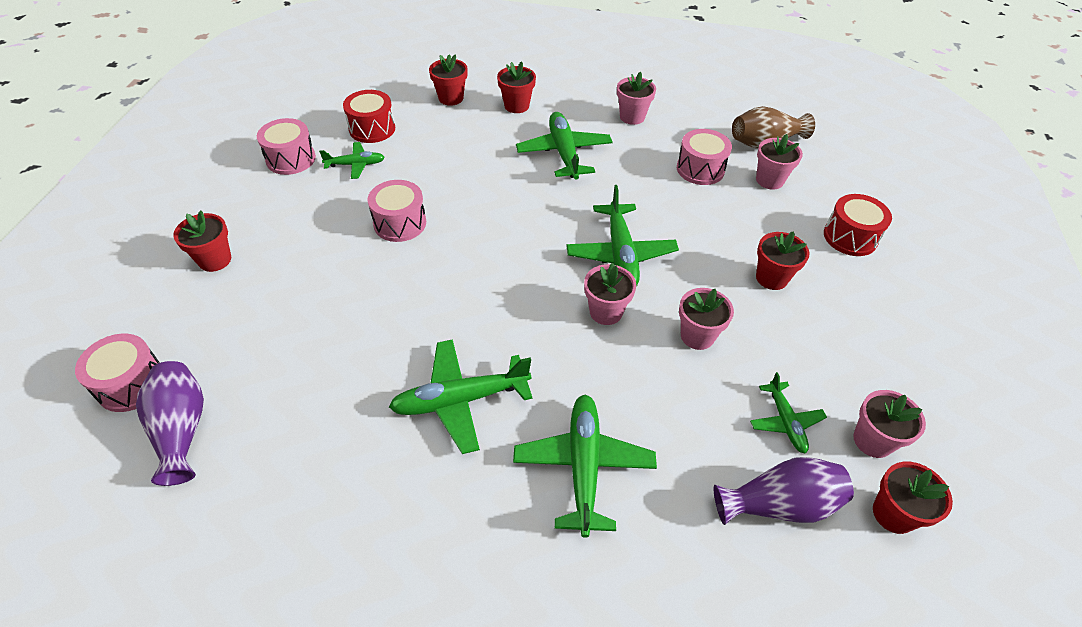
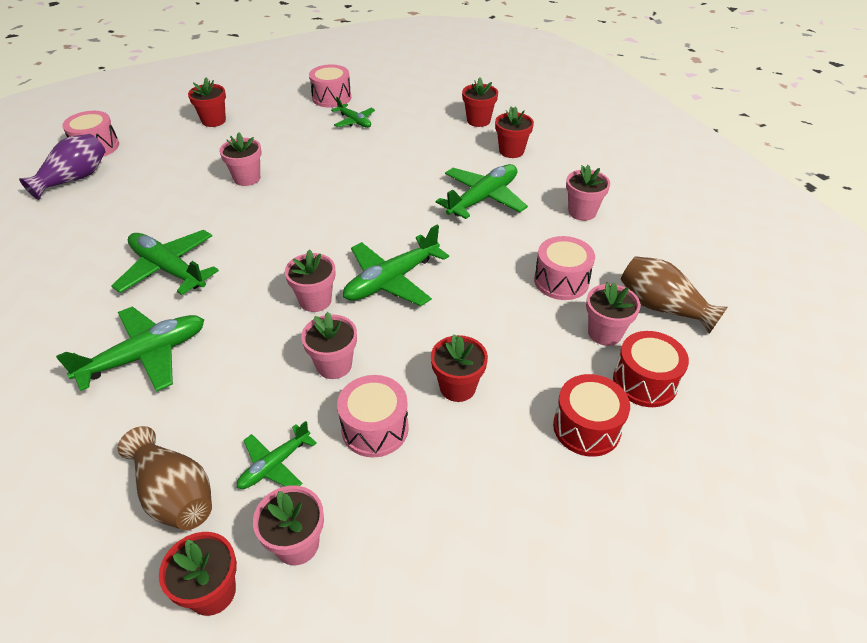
camera: 55 degrees right, 5 degrees down
red drum [343,90,395,143] -> red drum moved to [613,331,689,407]
pink drum [367,180,426,242] -> pink drum moved to [337,375,409,457]
purple vase [714,457,854,525] -> brown vase [118,426,212,530]
none -> pink flower pot [219,132,262,186]

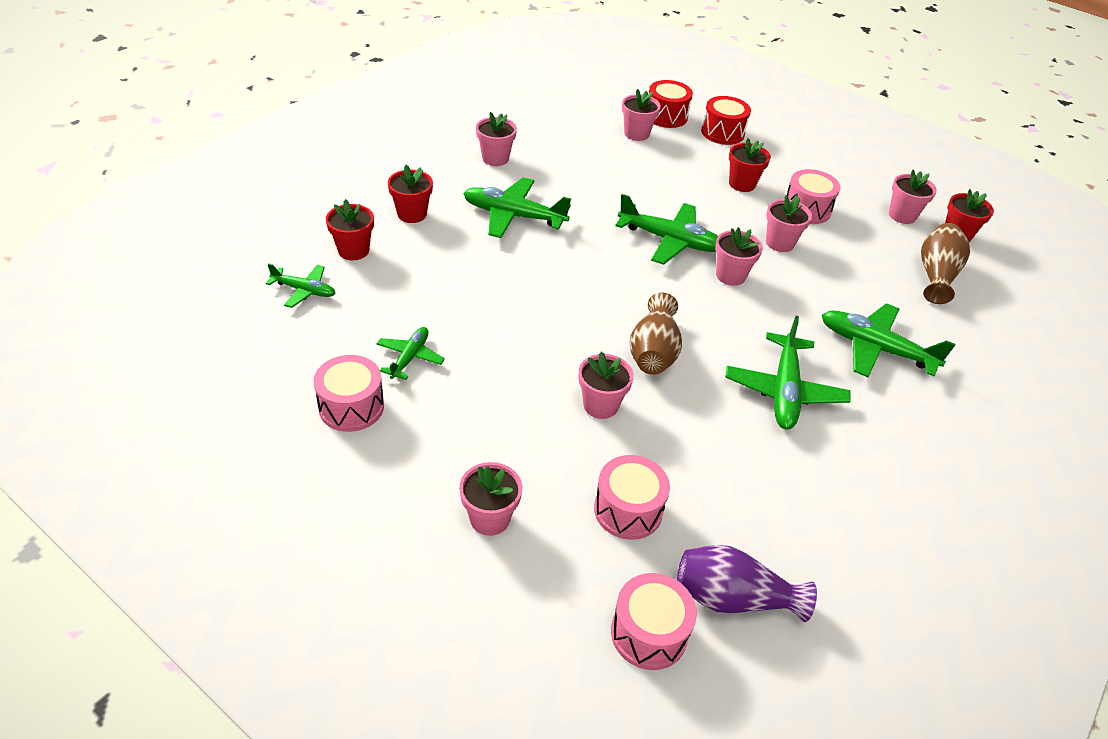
camera: 120 degrees left, 0 degrees up
red flower pot [188,78,226,127] -> pink flower pot [459,462,522,536]
green plane [237,421,317,489] -> green plane moved to [266,263,335,308]
pink drum [534,236,595,300] -> pink drum moved to [594,455,670,540]
brown vase [621,256,728,334] -> brown vase moved to [630,293,682,375]

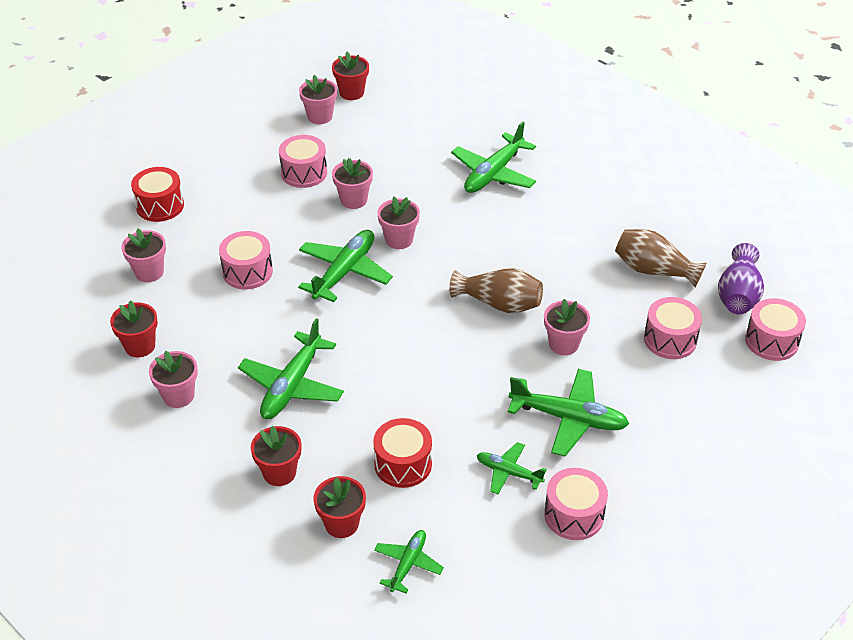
camera: 80 degrees left, 0 degrees up
pink flower pot [459,462,522,536] -> none
red drum [649,80,693,128] -> red drum moved to [373,418,432,488]
green plane [725,316,851,430] -> green plane moved to [508,369,629,456]
red flower pot [729,138,771,192] -> red flower pot moved to [110,300,158,357]
brown vase [921,223,970,304] -> brown vase moved to [615,229,707,288]
none -> pink drum [219,231,273,289]

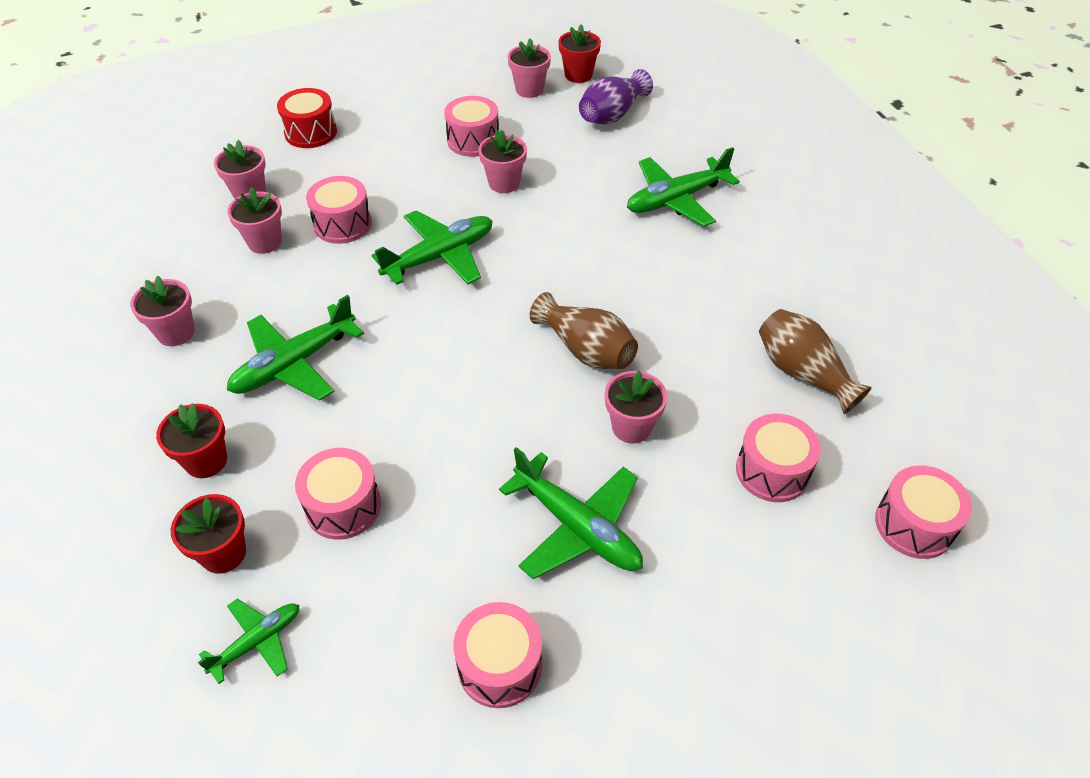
camera: 25 degrees right, 5 degrees up
red flower pot [110,300,158,357] -> none
red drum [373,418,432,488] -> pink drum [295,448,381,540]
pink flower pot [377,197,420,249] -> pink flower pot moved to [227,187,282,254]
green plane [477,442,547,494] -> none
purple vase [718,243,764,314] -> purple vase moved to [579,69,653,124]

